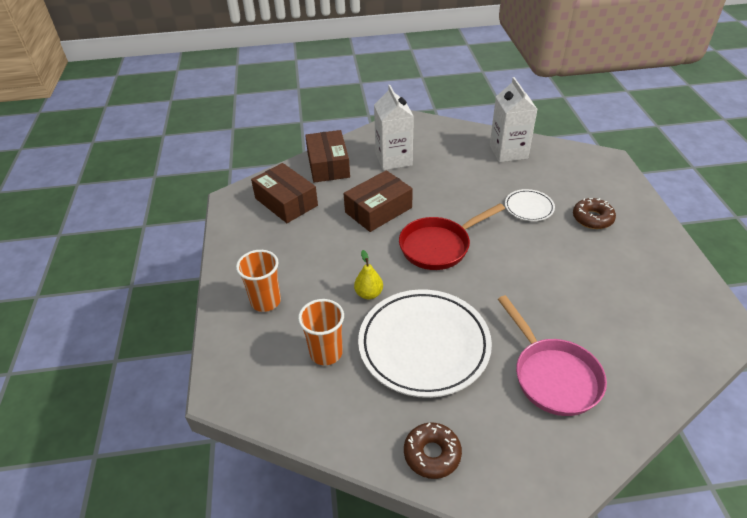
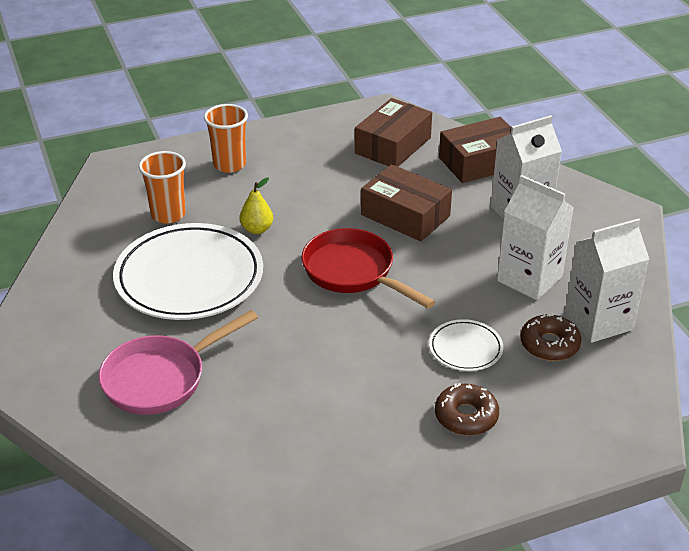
camera: 75 degrees right, 5 degrees down
brown donut [404,422,462,479] -> brown donut moved to [520,313,581,361]
none -> white carton [497,175,574,300]

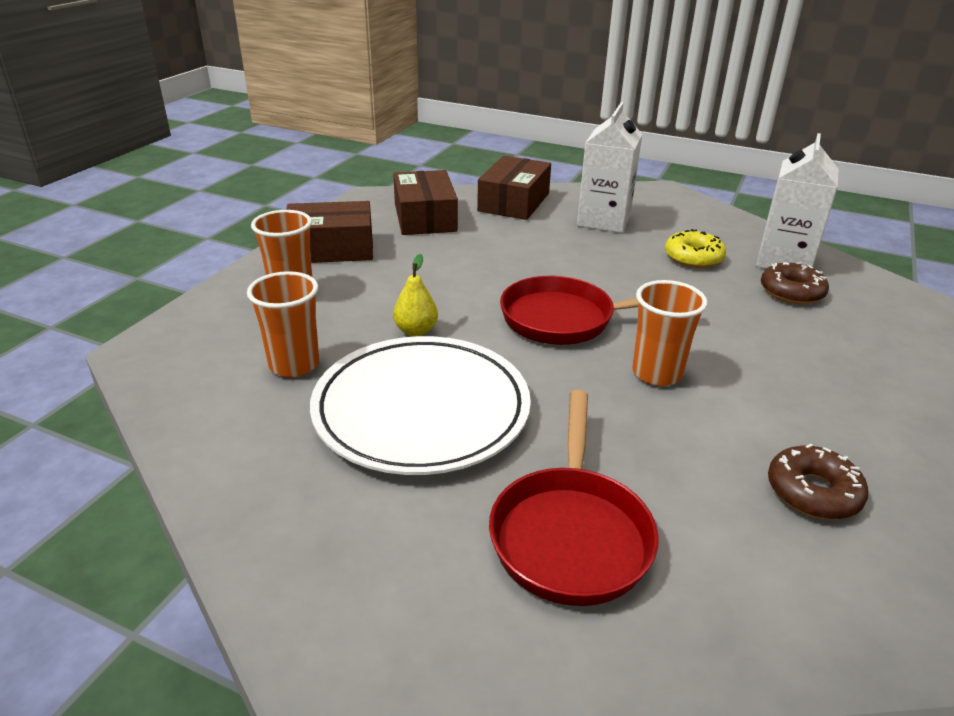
camera: 45 degrees left, 5 degrees down
pink pan [98,310,258,415] -> red pan [489,390,659,606]
brown box [361,164,452,241] -> brown box moved to [286,201,373,263]
white plate [429,319,503,371] -> none
brown donut [435,383,499,436] -> brown donut moved to [768,444,868,520]
white carton [497,175,574,300] -> yellow donut [665,229,726,268]
none -> orange cup [632,280,708,386]

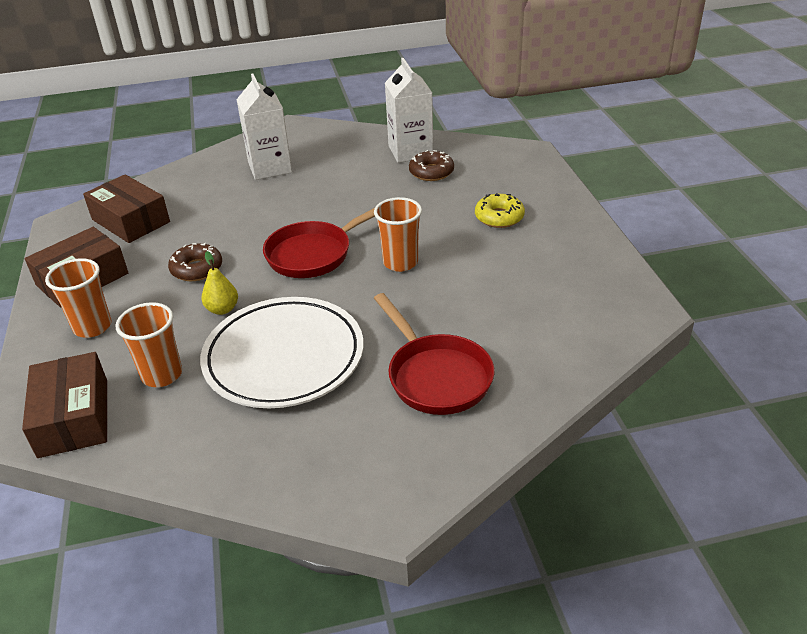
camera: 35 degrees left, 5 degrees up
brown box [477,156,551,220] -> brown box moved to [22,352,107,458]
yellow donut [665,229,726,268] -> yellow donut moved to [475,193,525,228]
brown donut [768,444,868,520] -> brown donut moved to [168,243,222,281]

